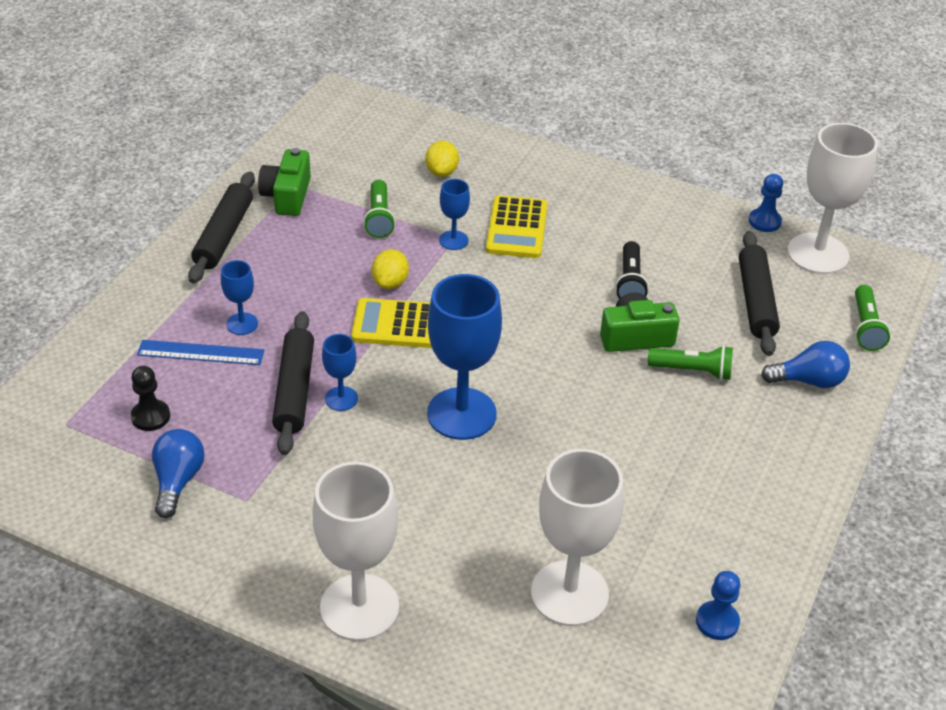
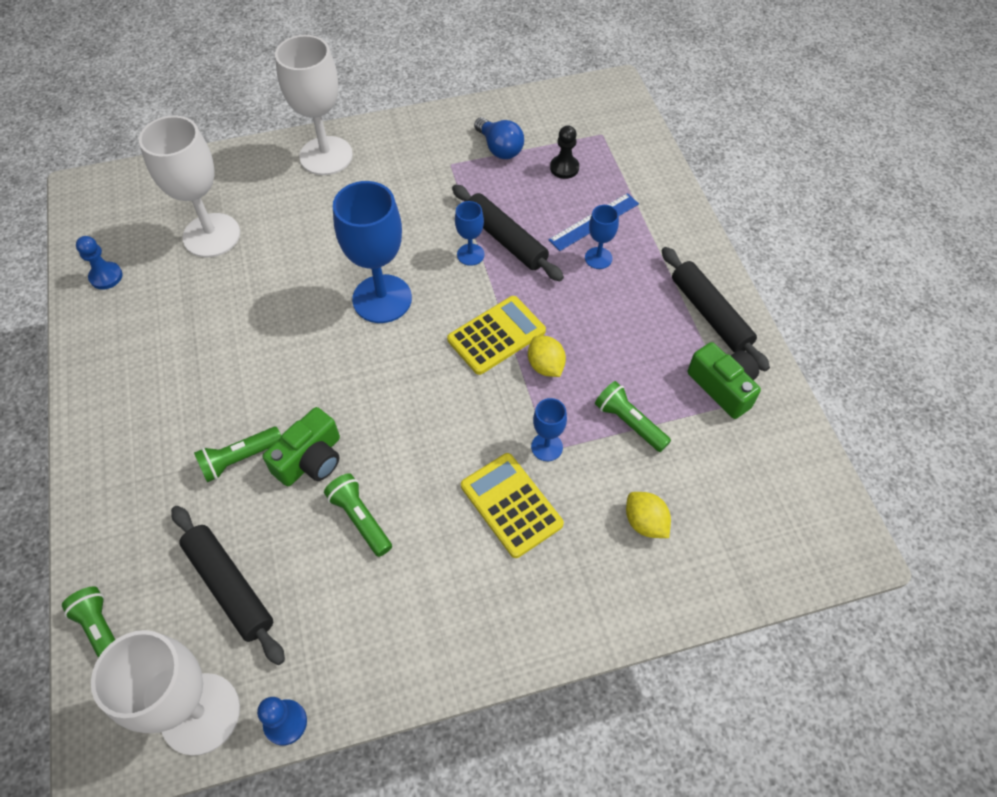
camera: 140 degrees right, 15 degrees up
black flashlight [615,241,649,299] -> green flashlight [324,473,392,557]
blue light bulb [761,341,850,388] -> none

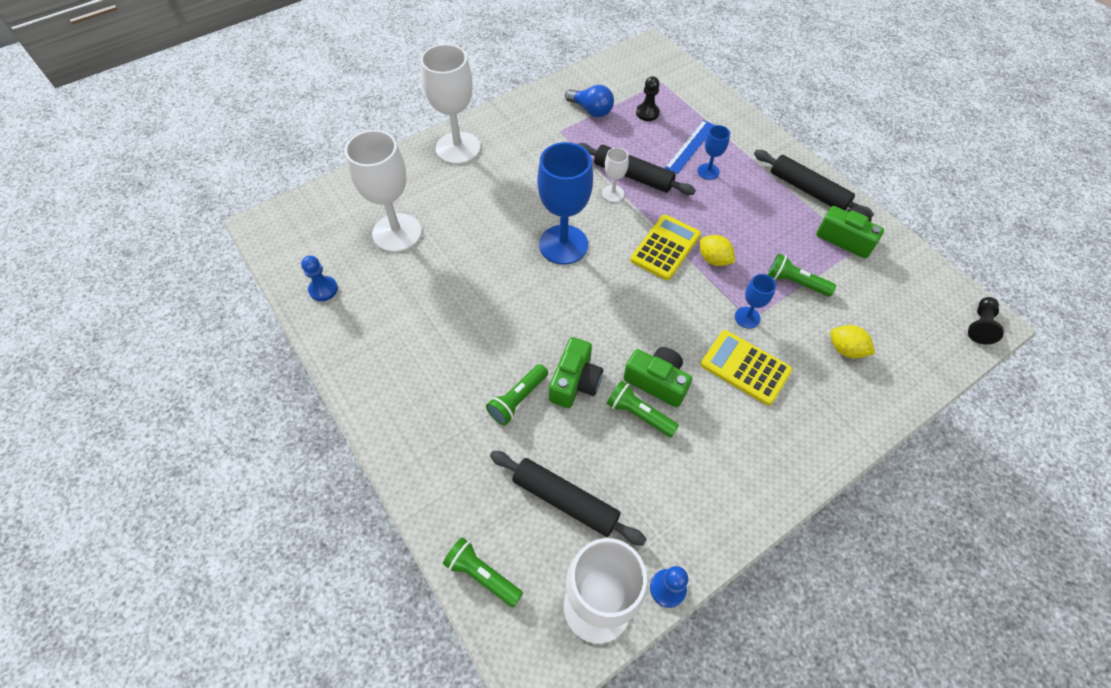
camera: 20 degrees left, 0 degrees up
blue goblet [455,201,485,266] -> white goblet [602,147,629,202]
none -> green camera [623,347,692,407]
none -> black pawn [968,297,1004,345]

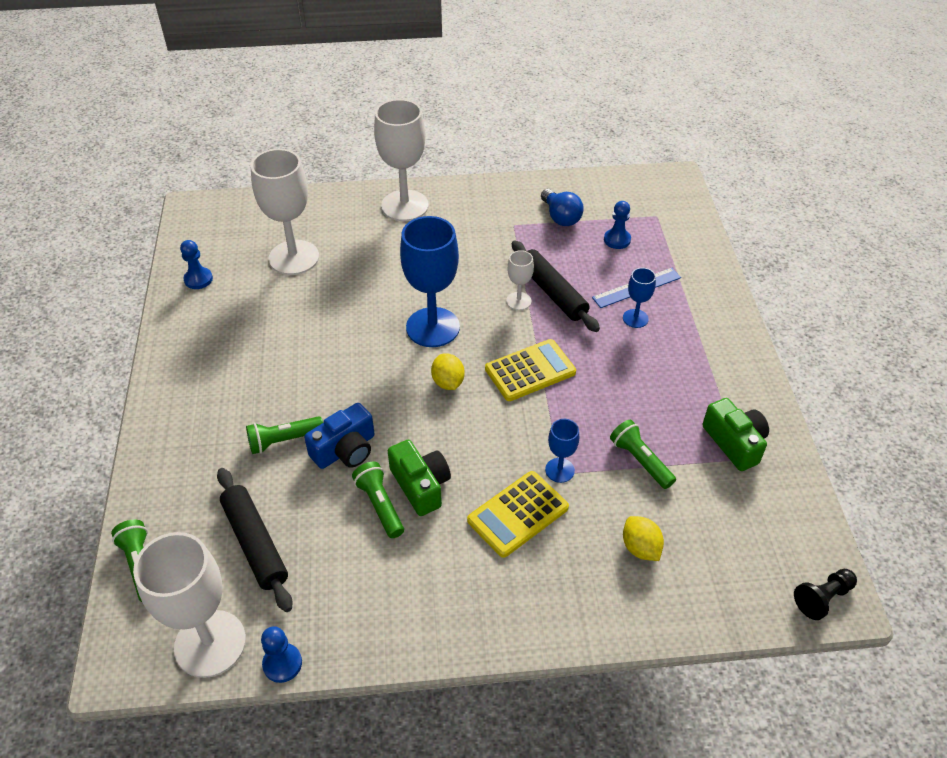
camera: 30 degrees right, 10 degrees down
green camera [549,337,603,408] -> blue camera [304,403,375,469]
black pawn [636,76,660,121] -> blue pawn [604,201,631,249]
yellow lemon [700,235,735,266] -> yellow lemon moved to [431,353,465,390]
yellow calculator [701,330,792,405] -> yellow calculator turned 105 degrees counterclockwise [467,471,569,558]
black rolling pin [754,150,874,217] -> none

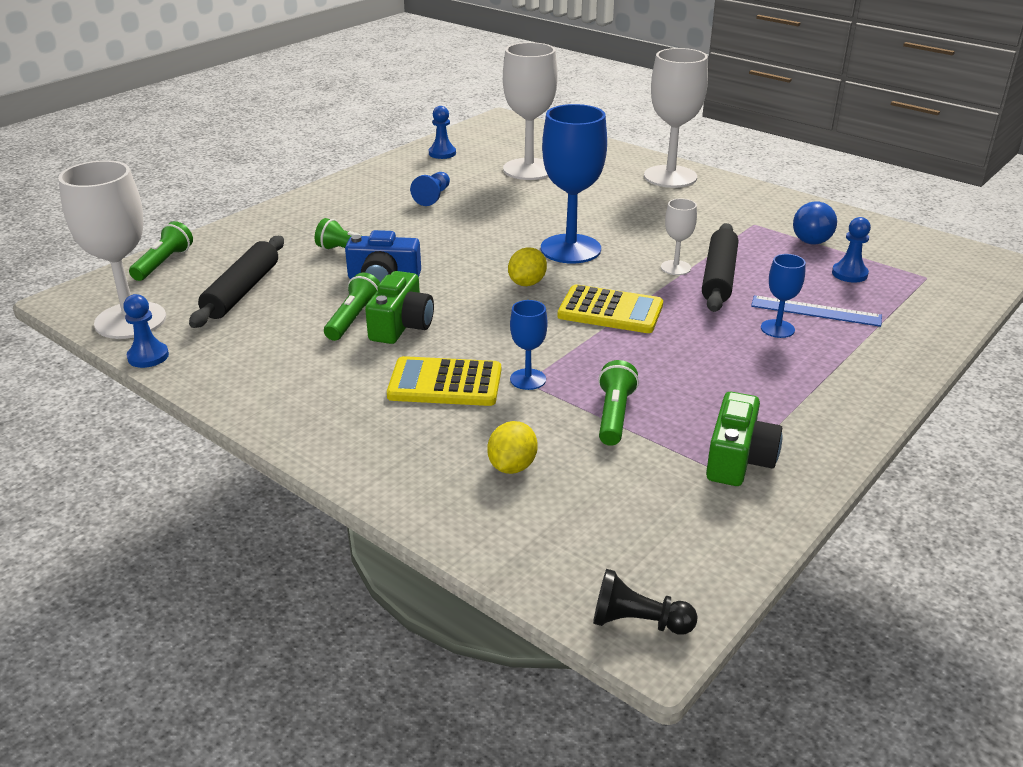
camera: 45 degrees right, 15 degrees down
none -> blue pawn [410,172,450,206]

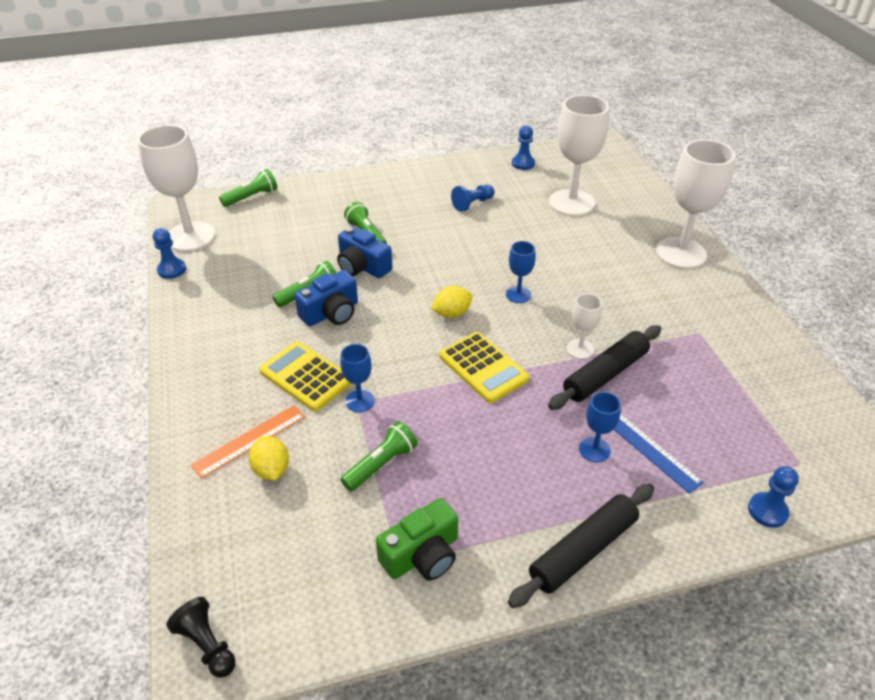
camera: 35 degrees right, 10 degrees up
black rolling pin [189,236,284,328] -> black rolling pin moved to [508,484,654,608]
green camera [365,271,434,344] -> blue camera [294,270,358,327]
yellow lemon [487,421,538,474] -> yellow lemon turned 75 degrees counterclockwise [249,436,289,480]
blue goblet [541,104,607,263] -> blue goblet [506,241,536,303], size x0.48
blue light bulb [793,201,837,245] -> none
blue pawn [832,217,871,282] -> blue pawn moved to [748,466,799,528]
none -> orange ruler [191,405,305,478]

